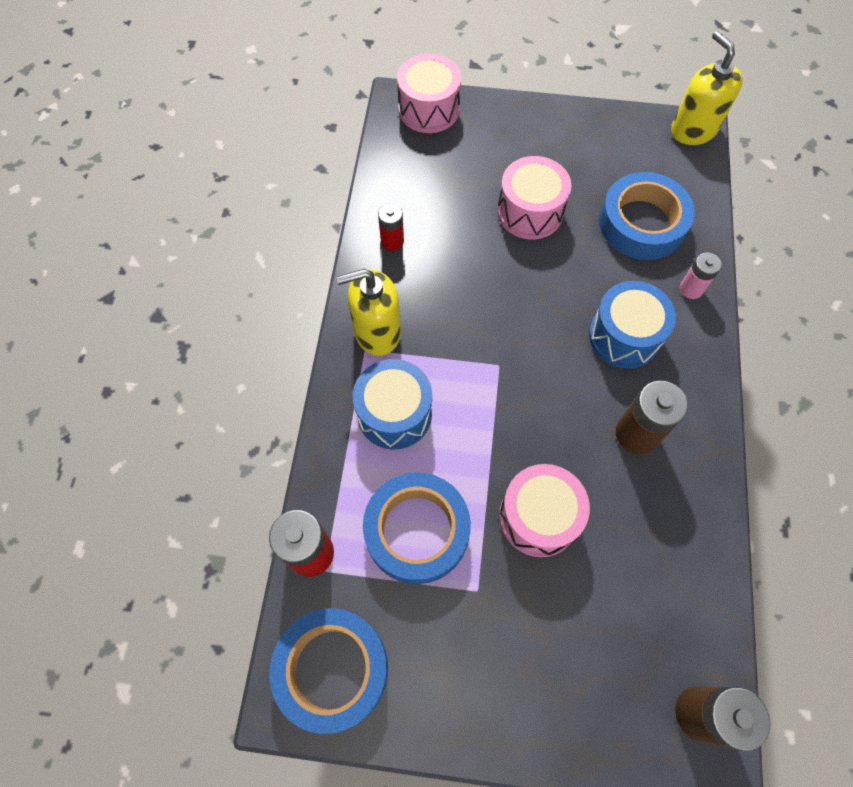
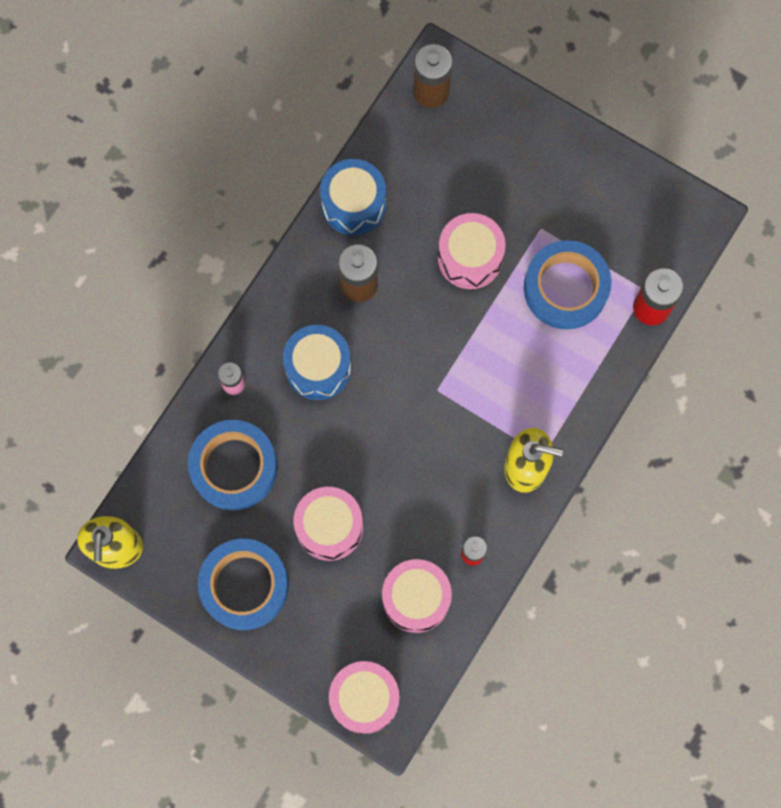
camera: 155 degrees left, 10 degrees up
blue tape [269,608,388,734] -> blue tape moved to [198,539,289,630]
blue drum [353,359,432,450] -> blue drum moved to [320,159,386,235]
none -> pink drum [382,559,452,633]

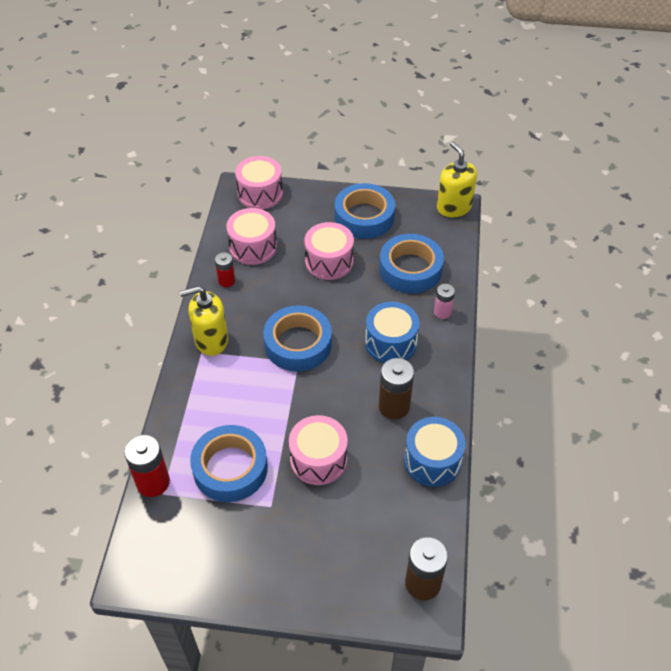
camera: 155 degrees right, 25 degrees down
none -> blue tape [263,305,332,372]

